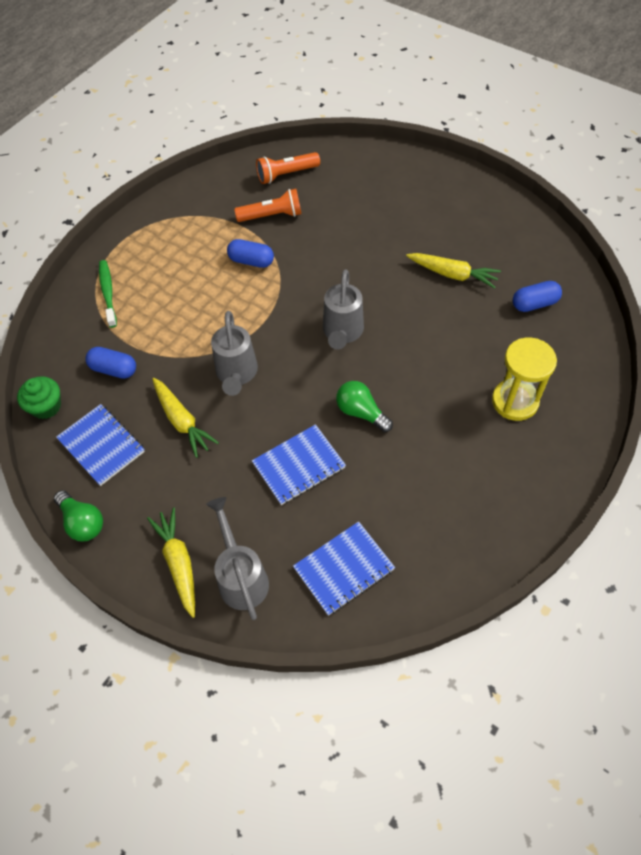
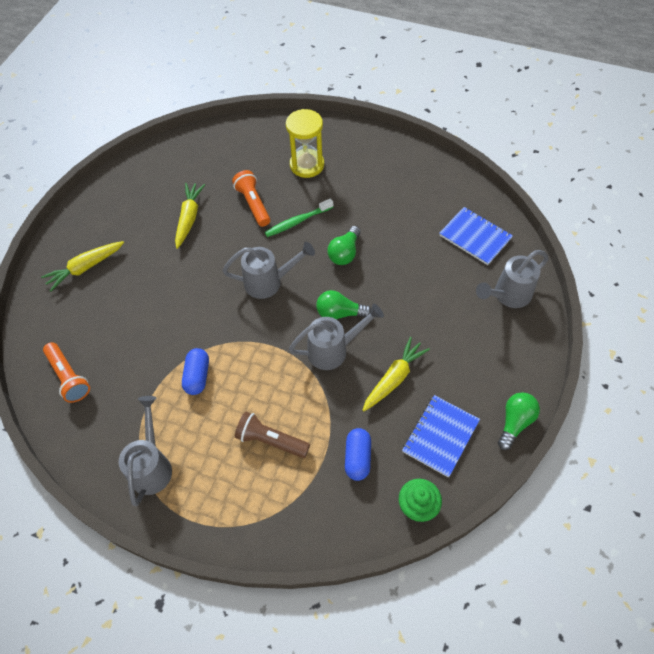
camera: 105 degrees left, 0 degrees up
green toothbrush [99,260,117,328] -> green toothbrush moved to [265,198,333,237]
yellow carrot [147,507,195,618] -> yellow carrot moved to [41,241,124,291]
orange flashlight [234,189,301,222] -> orange flashlight moved to [232,170,270,227]
blue notebook [252,424,346,505] -> none
blue capsule [513,281,562,312] -> none
none -> grey watering can [119,396,172,506]
none -> brown flashlight [235,411,310,458]
none -> green light bulb [316,290,371,319]

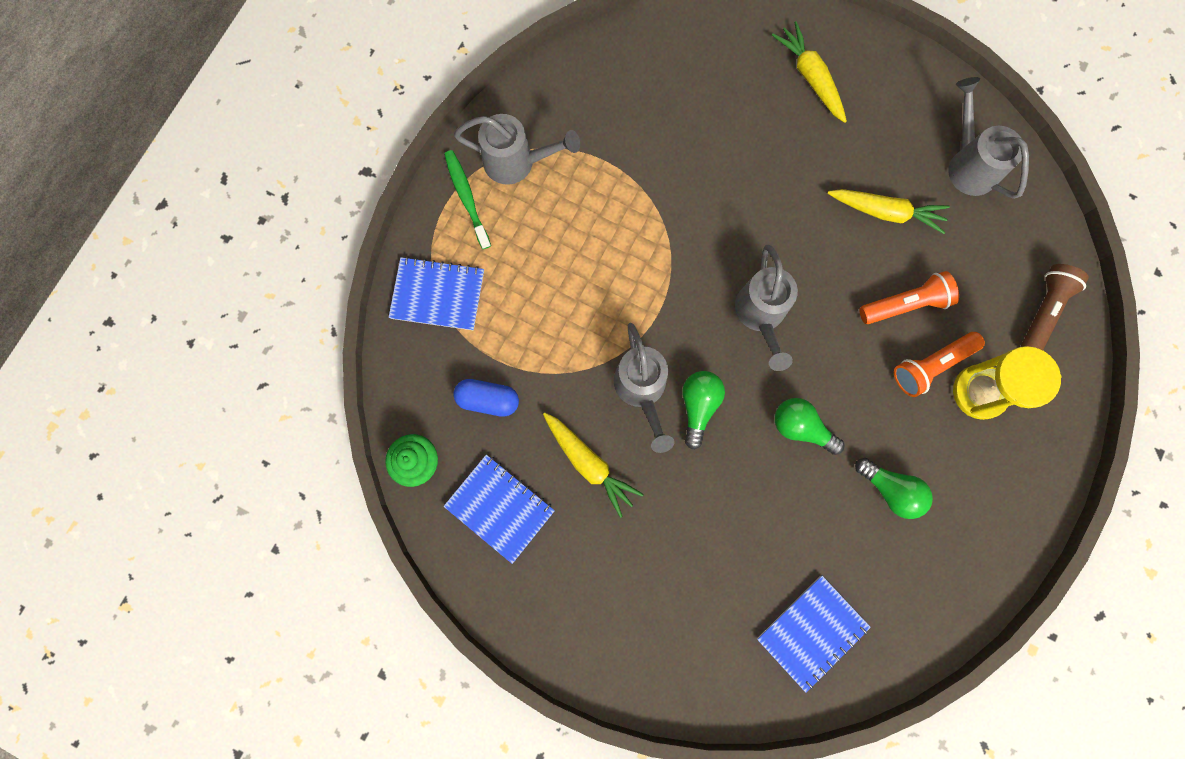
camera: 95 degrees right, 20 degrees up
orange flashlight [43,342,90,403] -> orange flashlight moved to [894,332,985,397]
blue capsule [182,348,209,395] -> none
brown flashlight [235,411,310,458] -> brown flashlight moved to [1021,264,1089,350]
green toothbrush [265,198,333,237] -> green toothbrush moved to [444,150,491,249]
grey watering can [476,250,549,308] -> grey watering can moved to [948,77,1029,199]
green light bulb [498,392,540,450] -> green light bulb moved to [855,458,933,519]
none -> blue notebook [389,257,484,330]

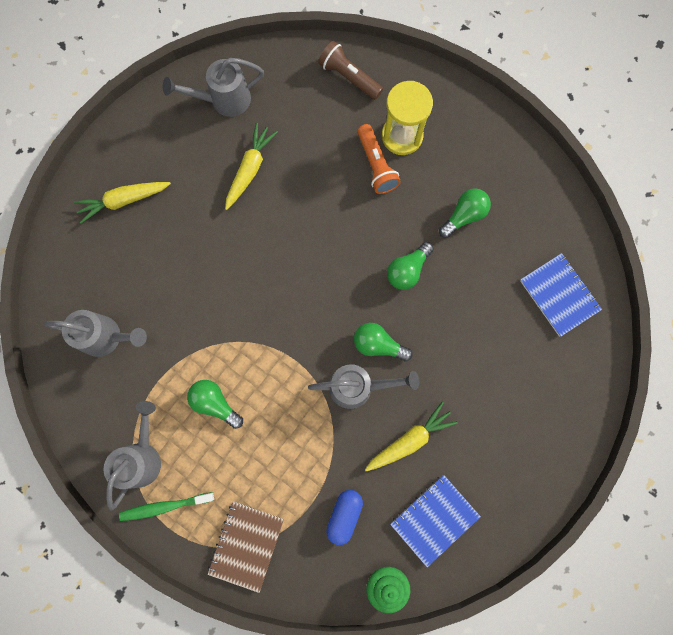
camera: 80 degrees left, 0 degrees up
blue notebook [389,257,484,330] -> brown notebook [208,502,284,593]
grey watering can [735,245,798,371] -> grey watering can moved to [44,310,147,357]
orange flashlight [859,271,959,324] -> none
none -> green light bulb [187,380,243,429]

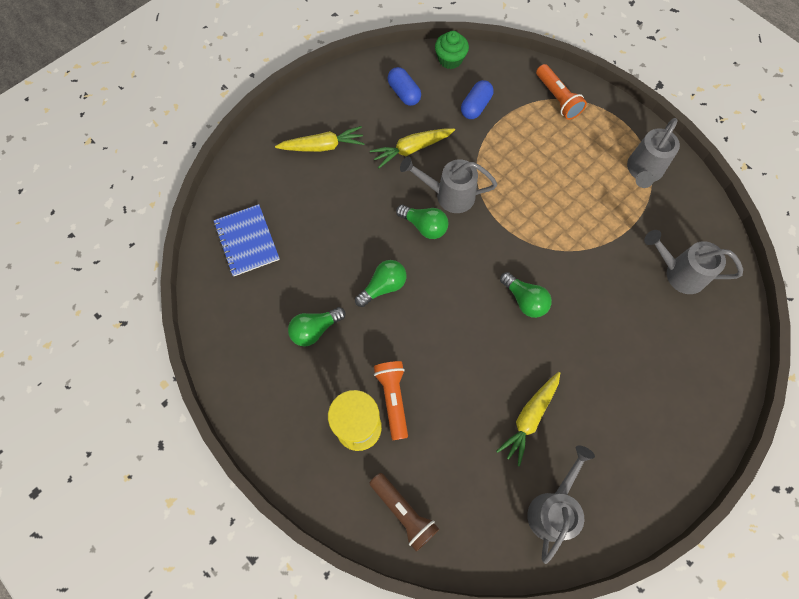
camera: 170 degrees left, 10 degrees down
yellow carrot [74,182,171,224] -> yellow carrot moved to [275,126,365,152]
green toothbrush [119,492,214,521] -> none
grey watering can [163,58,264,117] -> grey watering can turned 60 degrees counterclockwise [527,445,595,564]
green light bulb [187,380,243,429] -> green light bulb moved to [500,272,552,318]
brown notebook [208,502,284,593] -> orange flashlight [536,64,587,120]
blue notebook [390,475,481,567] -> blue capsule [388,67,421,106]

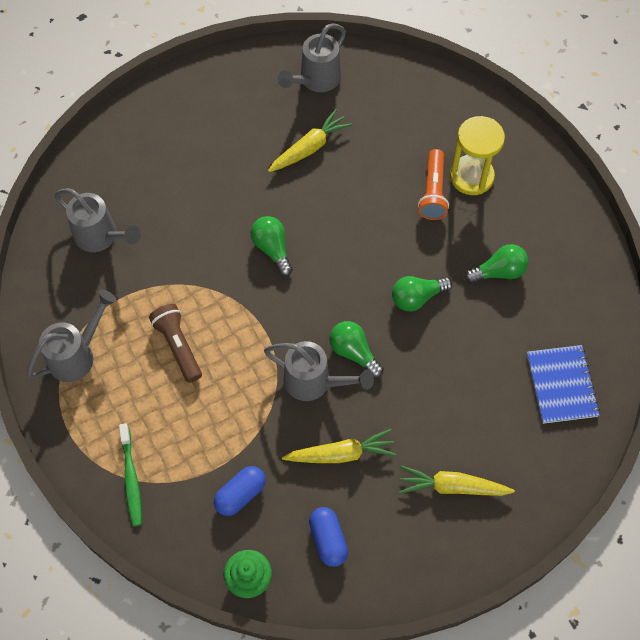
camera: 165 degrees left, 5 degrees down
brown flashlight [370,473,439,552] -> brown flashlight moved to [149,304,202,383]
orange flashlight [536,64,587,120] -> green toothbrush [119,423,142,526]

